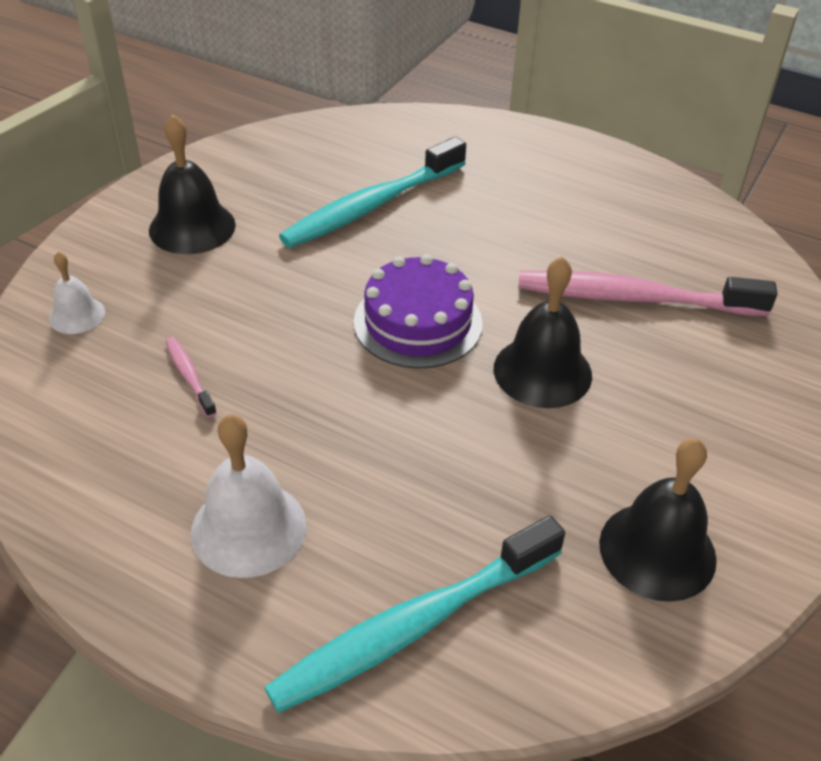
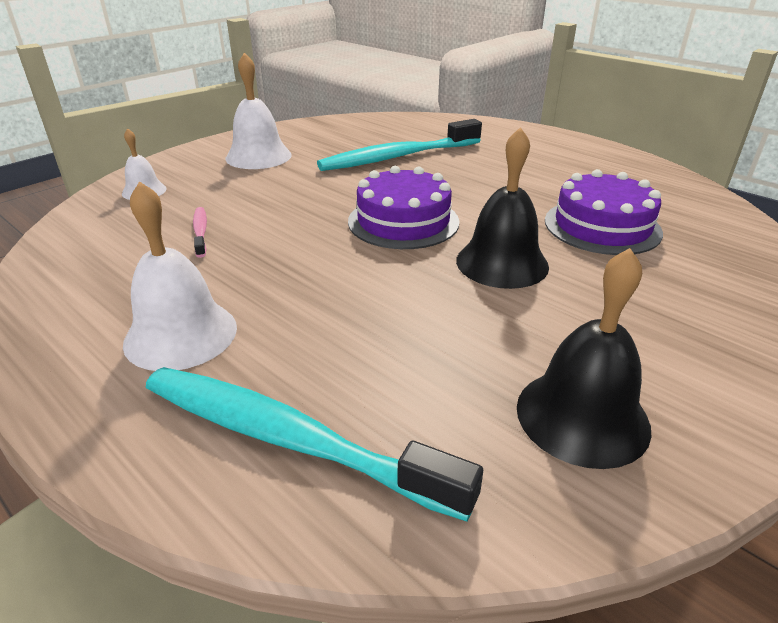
camera: 15 degrees right, 10 degrees down
black bell [149,115,236,254] -> white bell [225,52,292,169]
turquoise toothbrush [264,516,565,713] -> turquoise toothbrush turned 45 degrees clockwise [146,367,483,522]
pink toothbrush [518,270,778,316] -> purple cake [545,169,663,255]

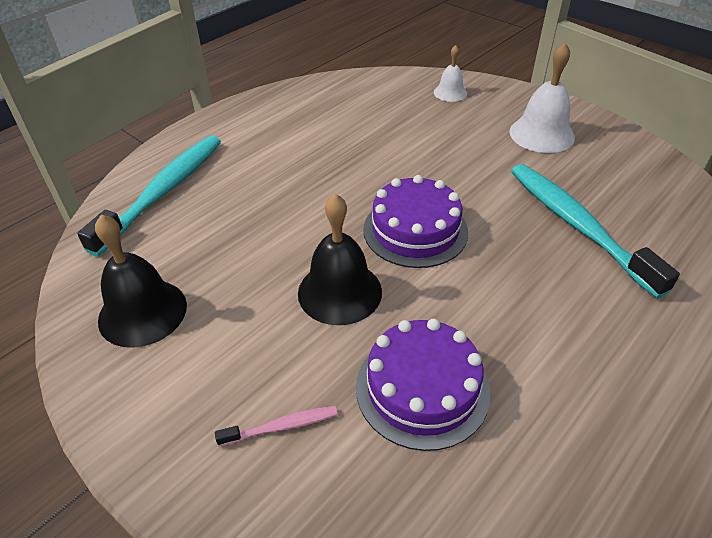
camera: 90 degrees right, 10 degrees up
white bell [123,181,237,371] -> none
pink toothbrush [193,207,207,258] -> pink toothbrush moved to [215,406,338,446]

